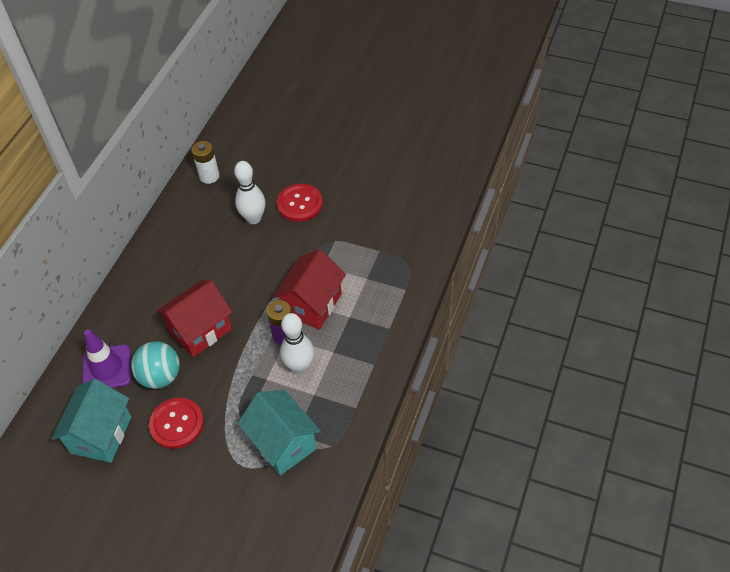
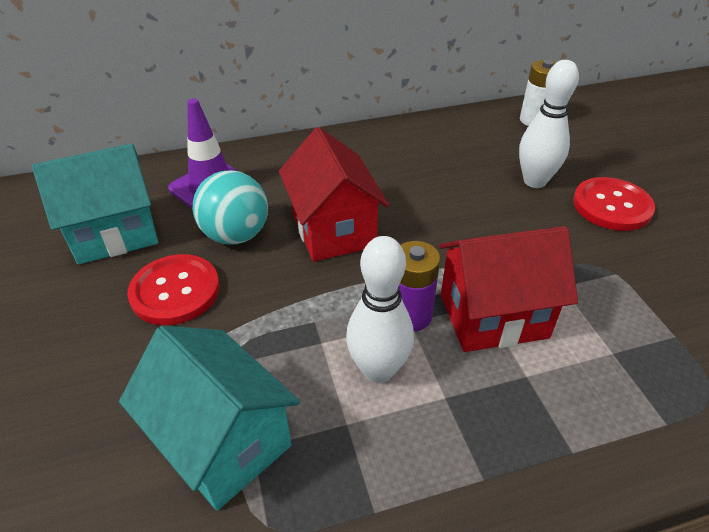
camera: 50 degrees right, 10 degrees down
red house [156,280,233,357] -> red house turned 60 degrees clockwise [279,127,389,262]
turquoise house [237,390,321,476] -> turquoise house turned 60 degrees counterclockwise [119,326,300,511]

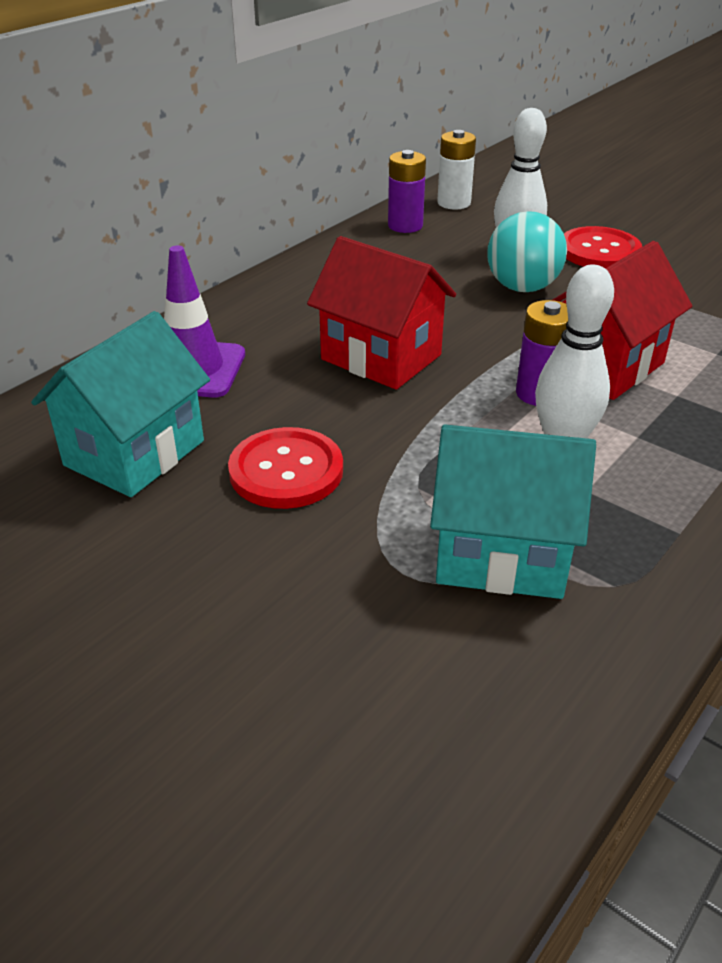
camera: 35 degrees left, 5 degrees down
turquoise ball [193,170,268,245] -> turquoise ball moved to [487,211,567,292]
none -> purple battery [388,150,426,233]

